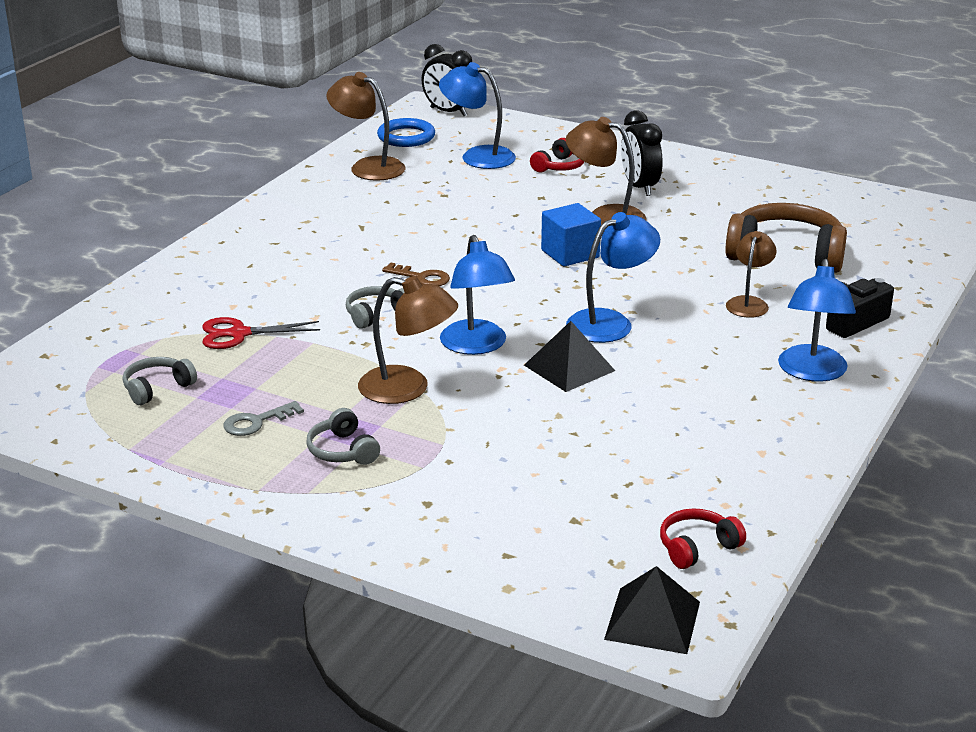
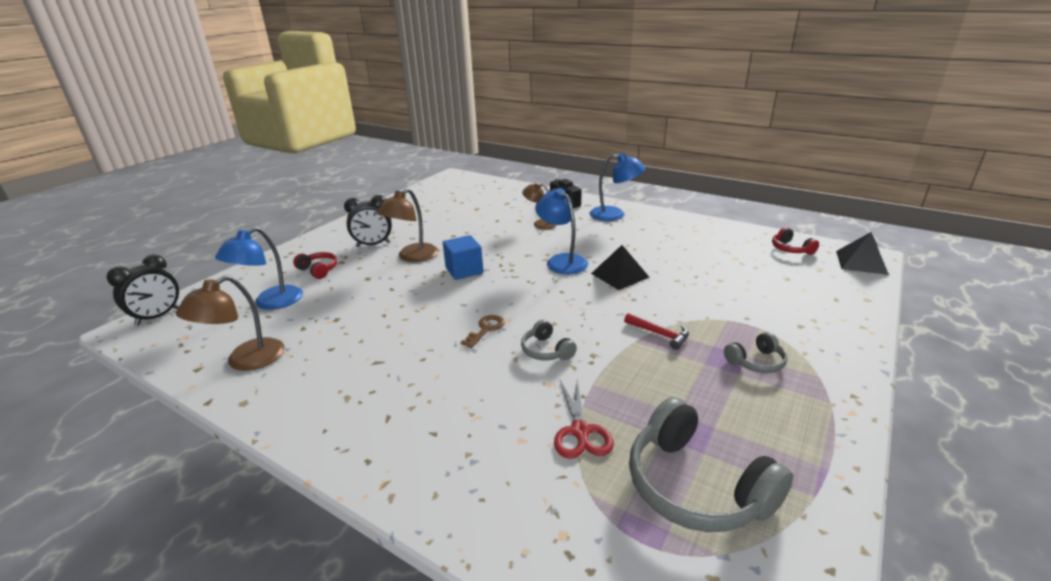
camera: 85 degrees left, 0 degrees up
grey headphones [123,357,197,405] -> grey headphones [629,397,793,532], size x1.98
grey key [224,401,304,436] -> none
brown lamp [358,276,458,404] -> red hammer [624,313,689,350]
blue ring [377,118,435,147] -> none
blue lamp [440,235,515,355] -> none
brown headphones [725,203,847,273] -> none

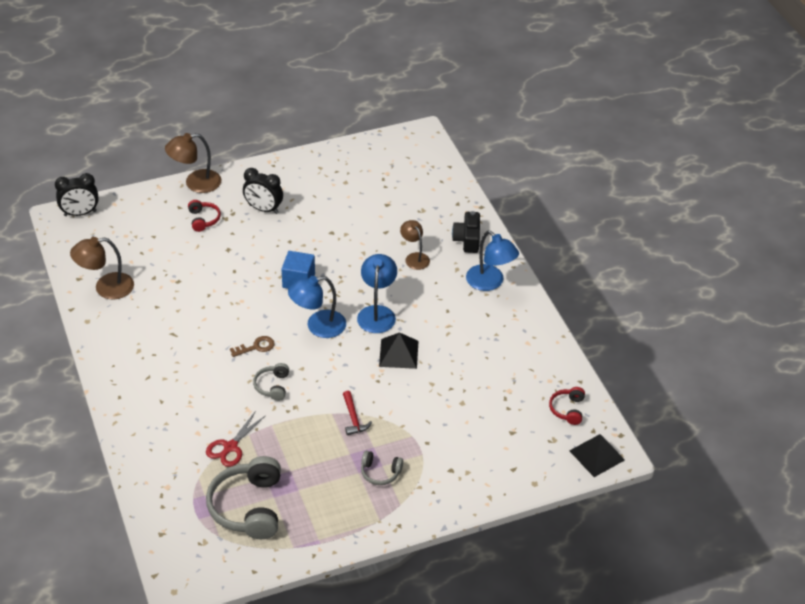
camera: 35 degrees right, 15 degrees up
blue lamp [215,227,303,310] -> blue lamp moved to [288,276,346,338]
brown lamp [376,188,438,262] -> brown lamp moved to [165,133,221,193]

